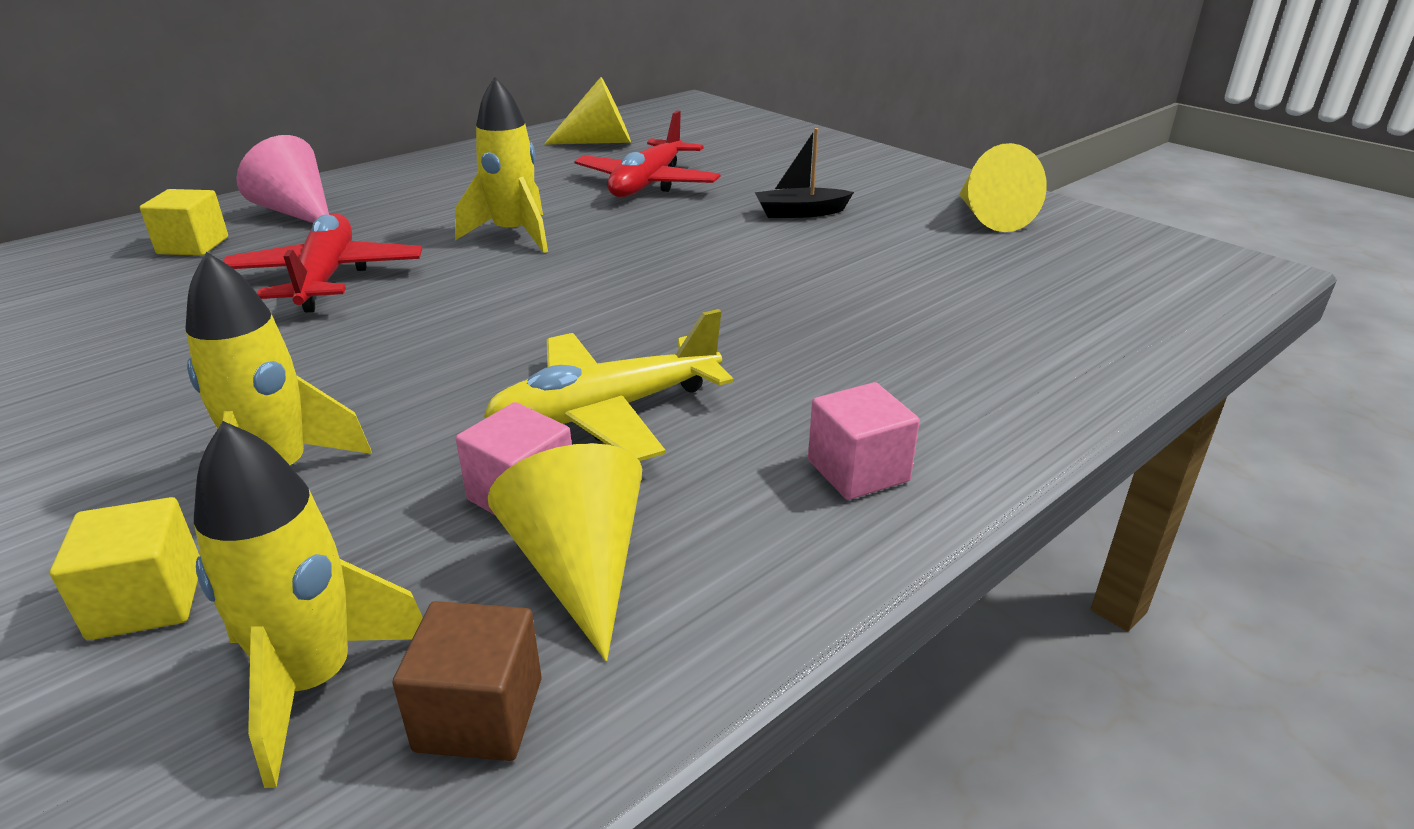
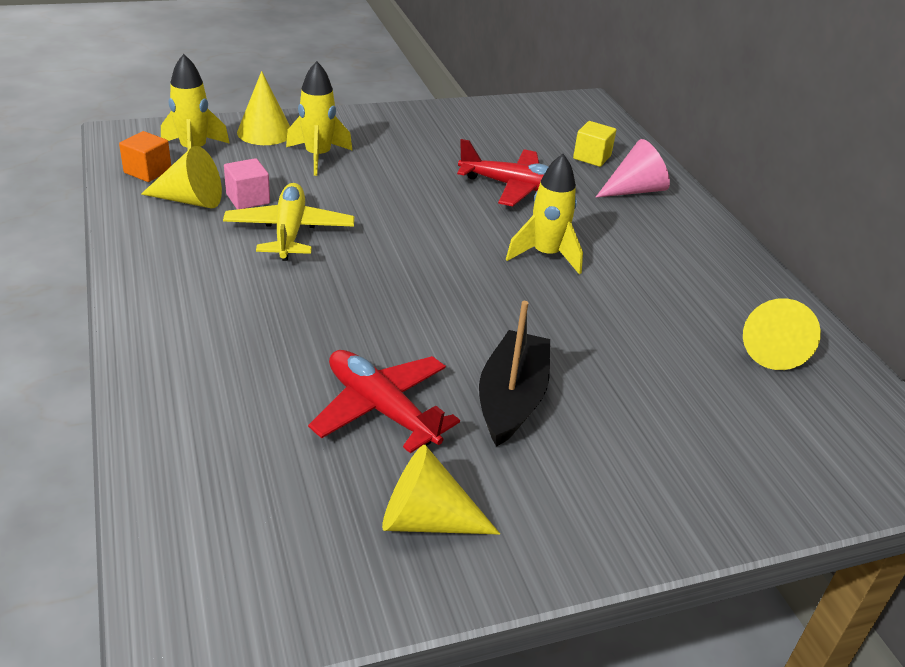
camera: 110 degrees right, 5 degrees up
yellow cube [50,497,200,640] -> yellow cone [237,71,290,145]
brown cube [392,601,542,761] -> orange cube [119,131,171,182]
red plane [574,110,721,197] -> red plane moved to [308,350,460,453]
black boat [755,128,854,218] -> black boat [479,301,550,447], size x1.65
pink cube [808,382,920,500] -> none

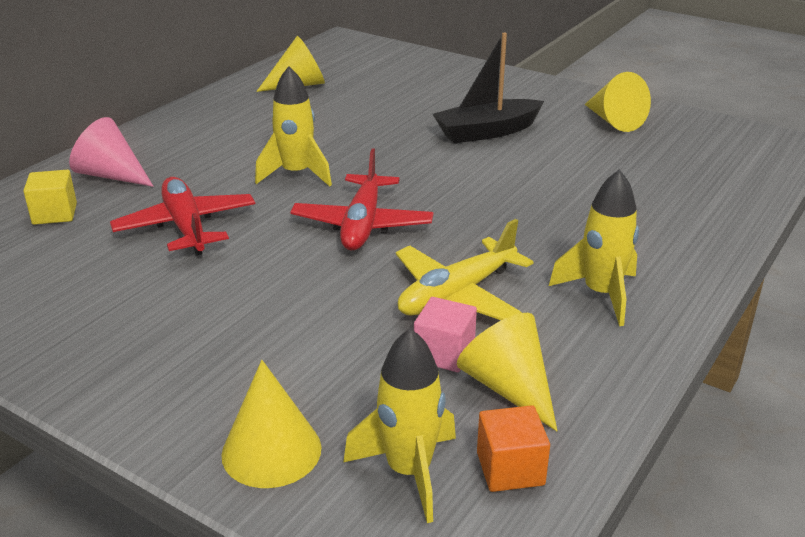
camera: 125 degrees left, 5 degrees down
yellow rocket [286,61,353,176] -> yellow rocket moved to [549,169,639,326]
red plane [308,350,460,453] -> red plane moved to [290,148,434,251]

